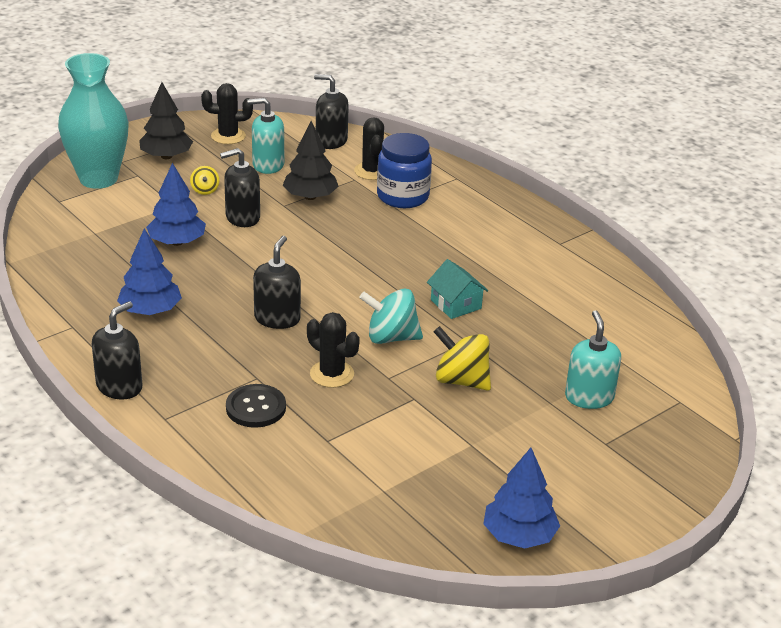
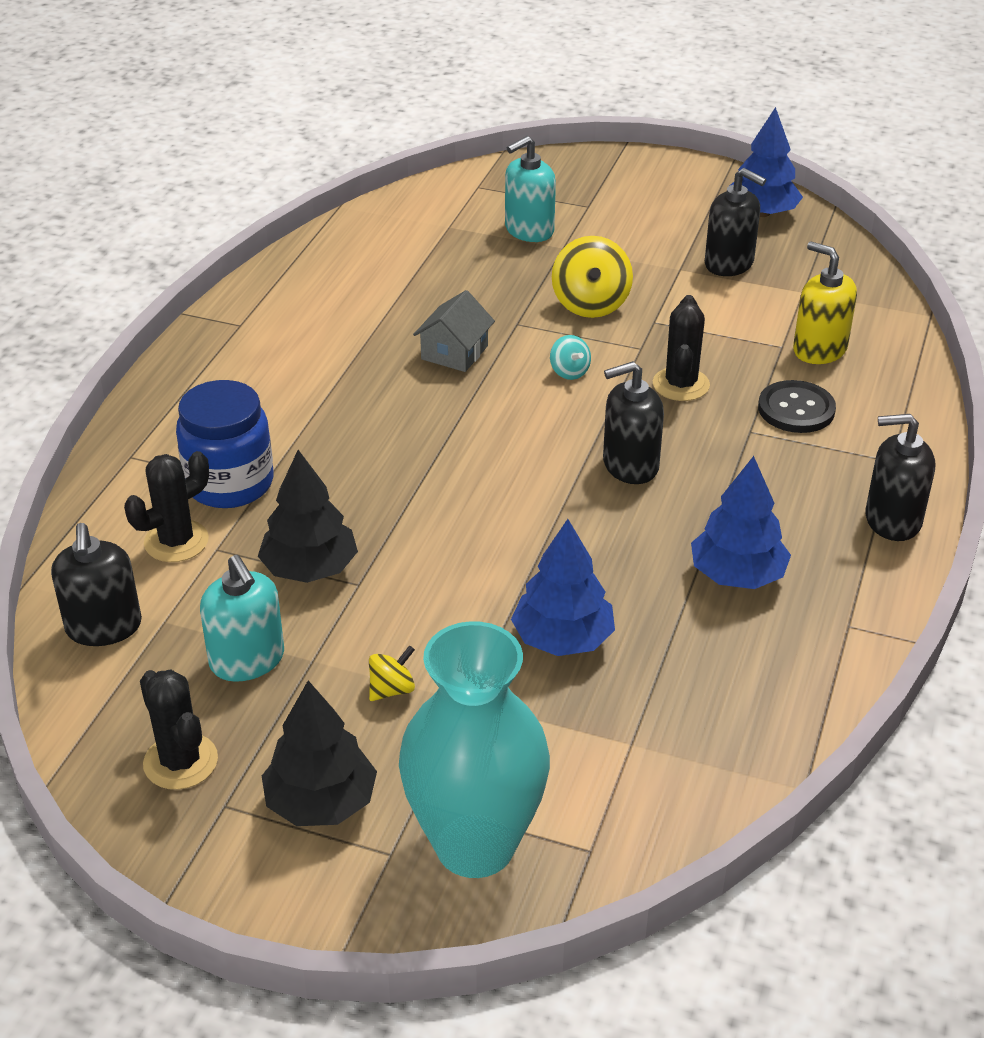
camera: 120 degrees left, 5 degrees up
black soap dispenser [220,148,260,227] -> black soap dispenser moved to [705,168,766,276]
turquoise spinning top [359,289,423,344] -> turquoise spinning top [550,335,591,380], size x0.52
turquoise house [427,259,488,319] -> grey house [413,290,495,372]
none -> yellow soap dispenser [793,241,857,364]

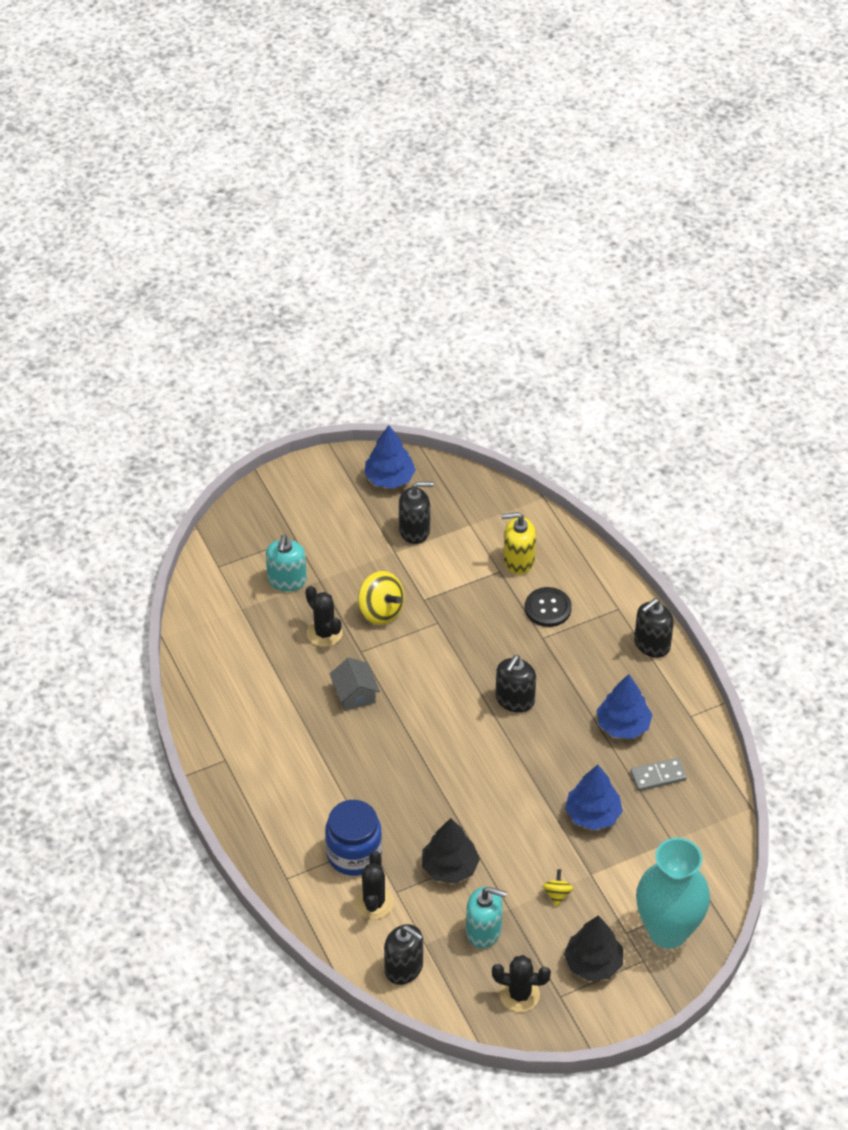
camera: 45 degrees left, 10 degrees up
turquoise spinning top [550,335,591,380] -> none
black cactus [653,295,710,401] -> black cactus moved to [305,586,343,647]
none -> grey domino [630,758,687,791]

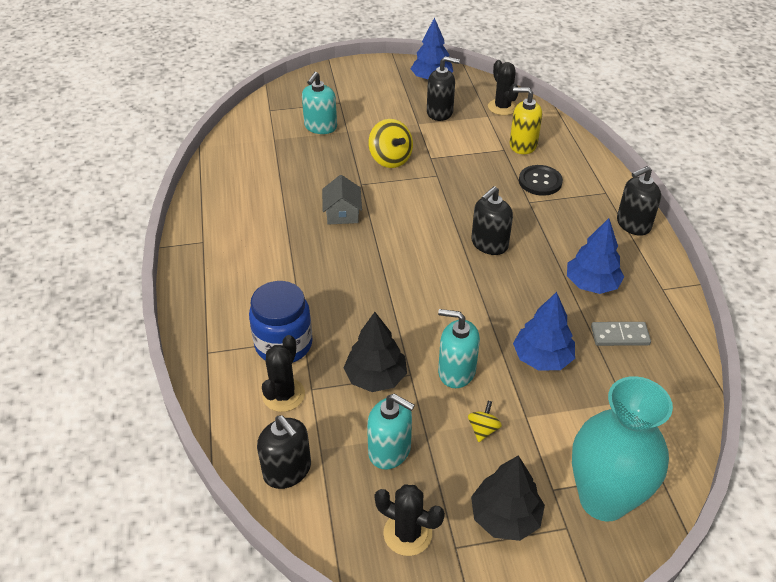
camera: 15 degrees right, 5 degrees down
black cactus [305,586,343,647] -> black cactus moved to [488,60,518,115]
none -> turquoise soap dispenser [438,309,480,388]

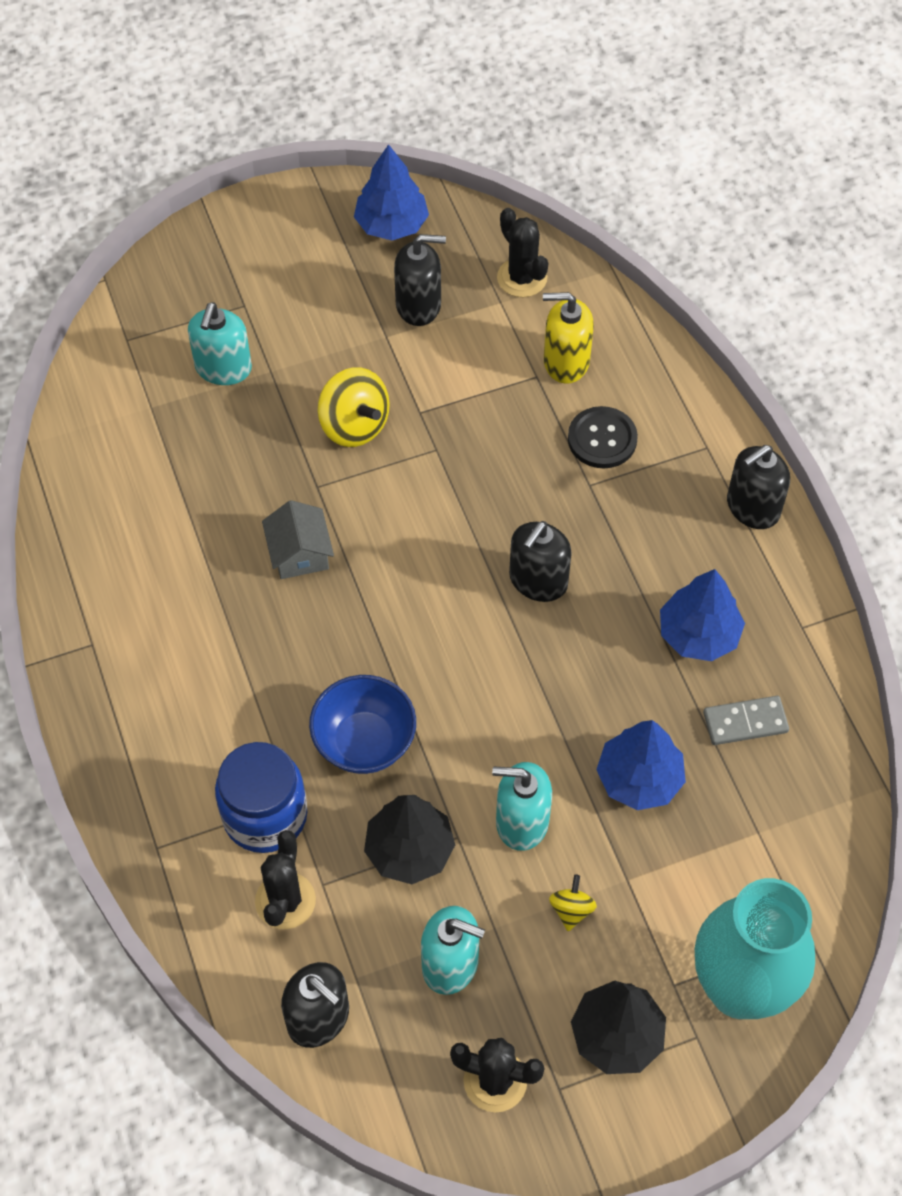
camera: 10 degrees left, 15 degrees up
none -> blue bowl [309,675,416,774]

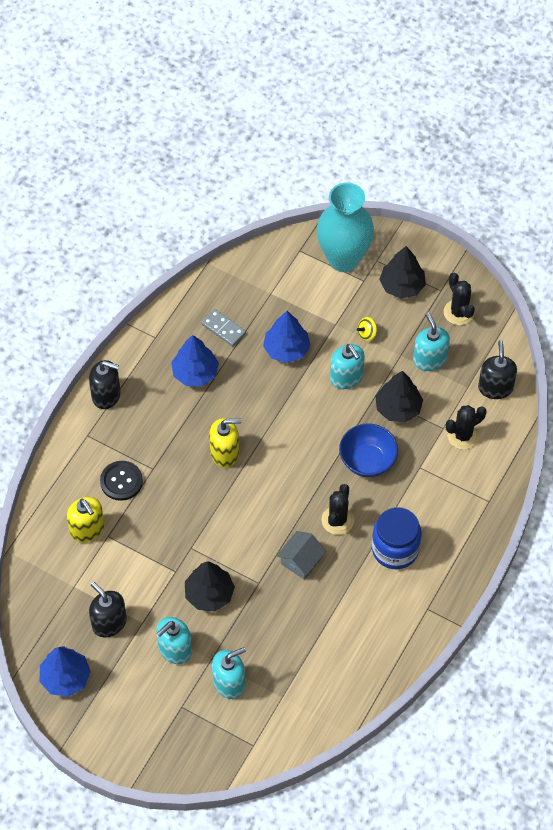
camera: 130 degrees left, 0 degrees up
blue jar [215,742,307,853] -> blue jar moved to [372,507,422,569]
yellow spinning top [318,367,390,447] -> black tree [185,561,235,612]
black cactus [497,208,548,297] -> black cactus moved to [321,484,354,535]
black soap dispenser [509,521,572,602] -> yellow soap dispenser [209,418,241,468]
none -> turquoise soap dispenser [156,617,192,664]

